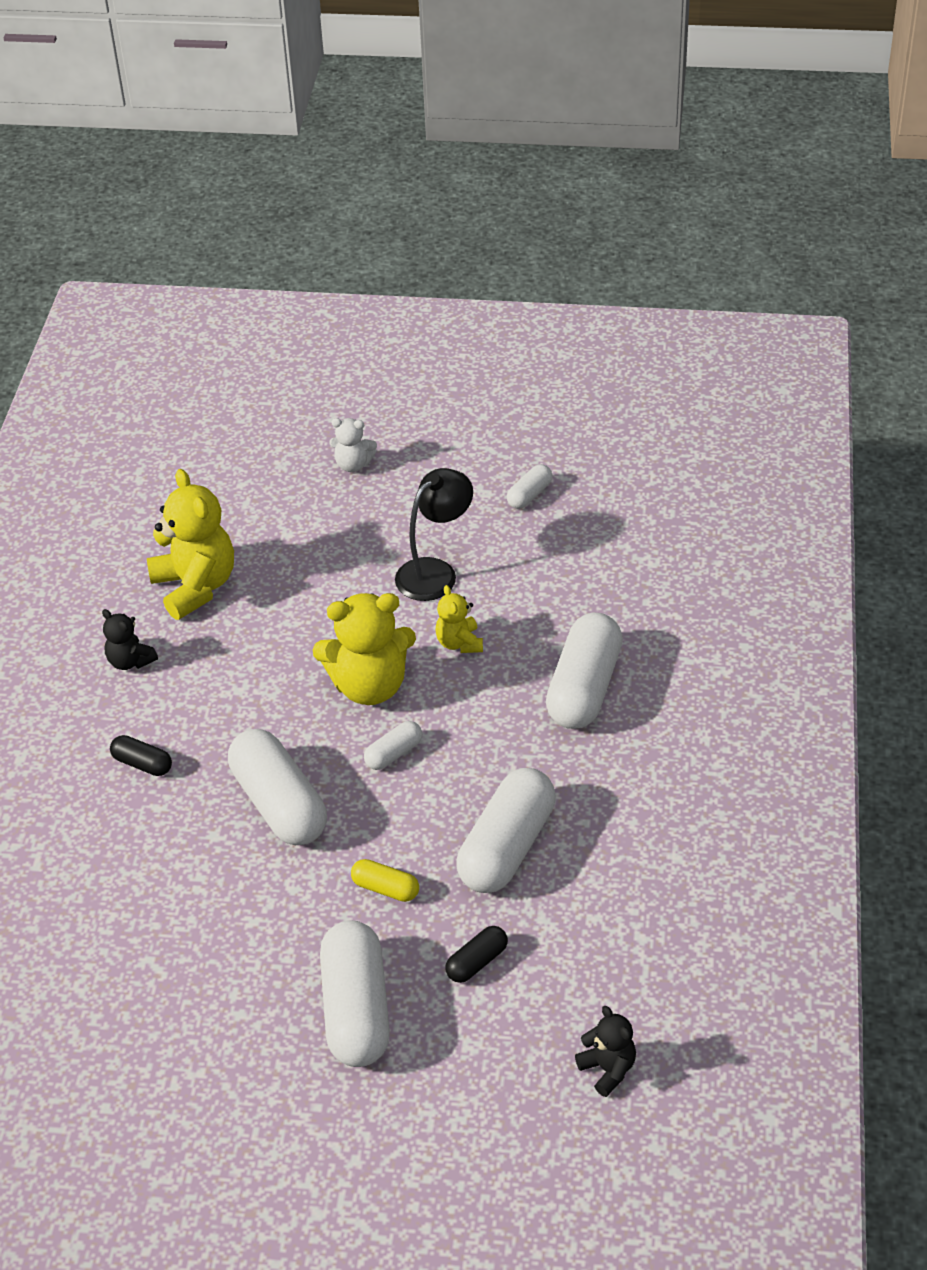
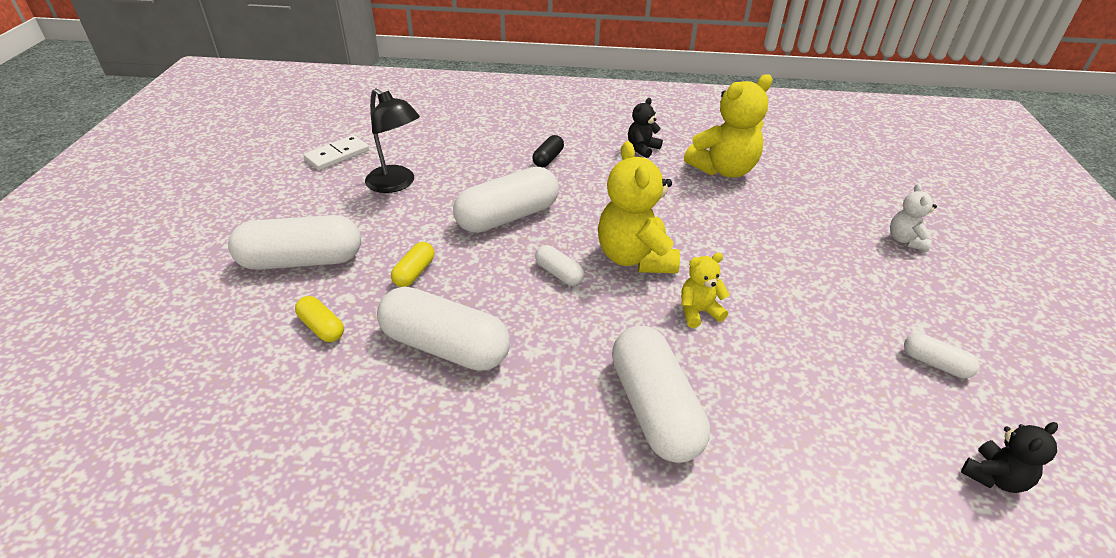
camera: 85 degrees right, 5 degrees down
black lamp [395,468,473,601] -> black lamp moved to [365,88,420,193]
black capsule [445,926,508,983] -> yellow capsule [295,296,344,342]
white capsule [546,613,622,729] -> white capsule turned 60 degrees clockwise [612,326,710,463]
black teddy bear [575,1006,636,1097] -> black teddy bear moved to [961,422,1058,493]
none -> white domino [303,135,369,170]

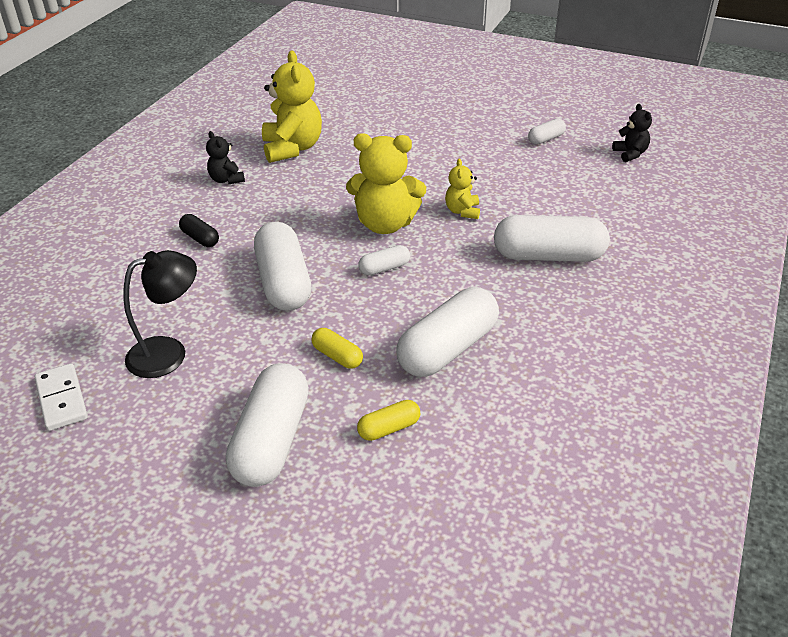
camera: 70 degrees left, 0 degrees up
white teddy bear [890,183,937,251] -> none

